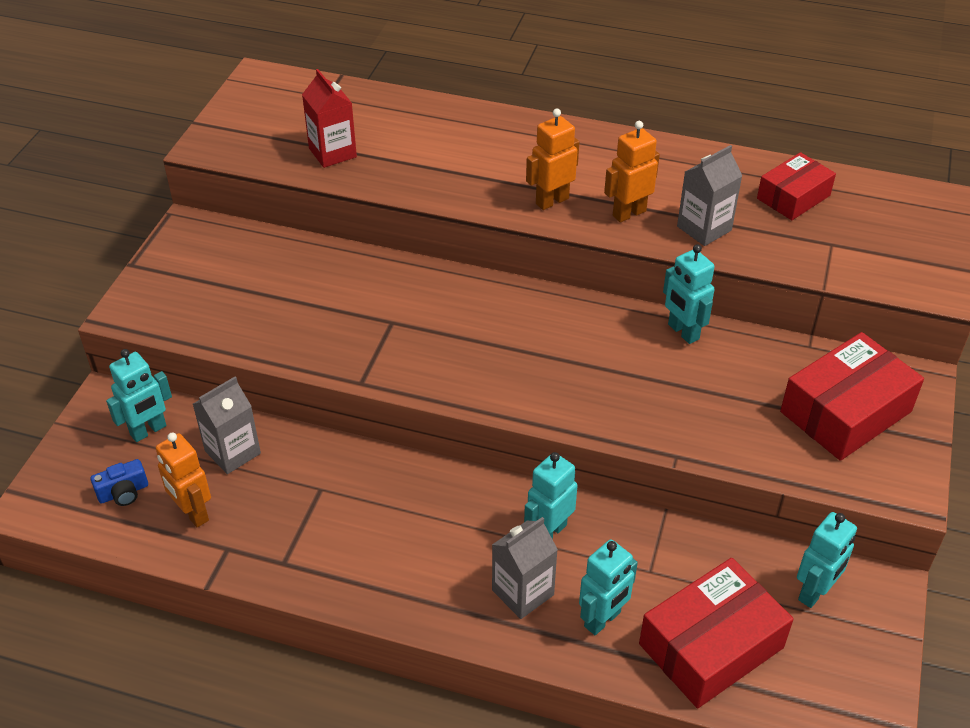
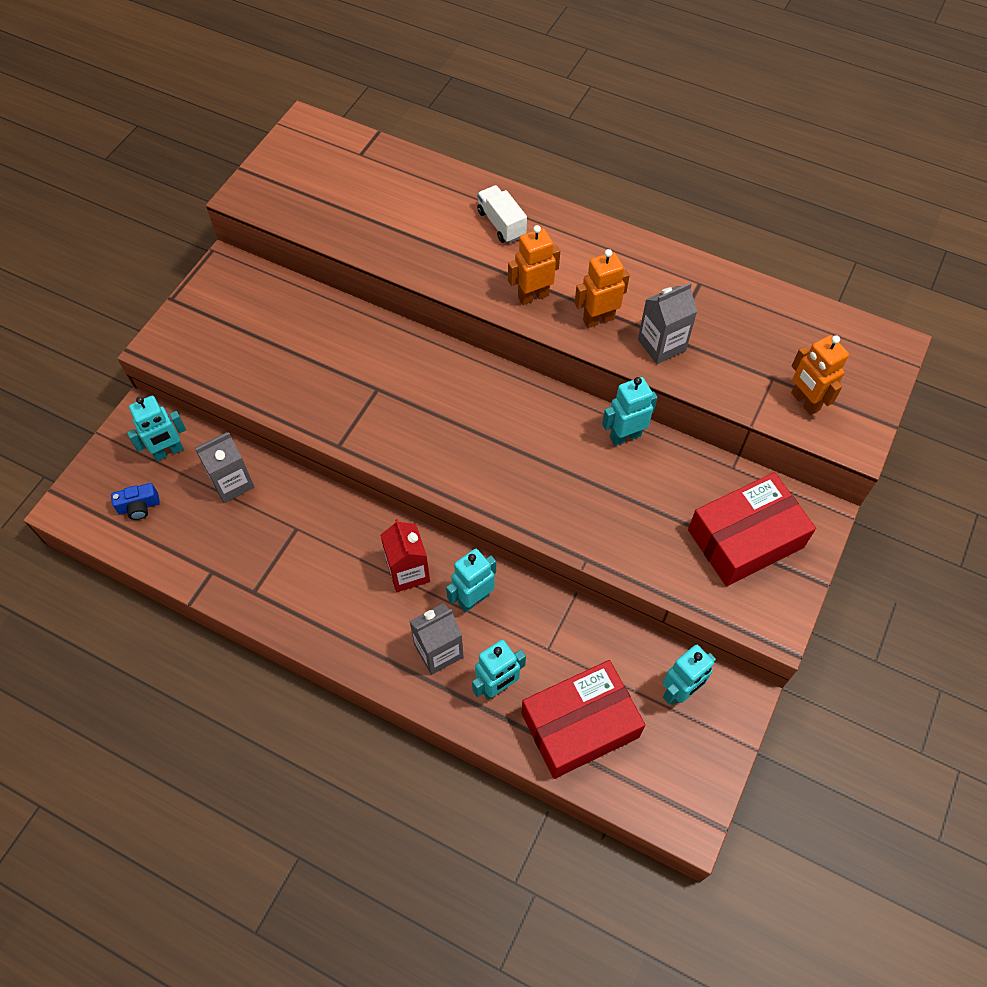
camera: 10 degrees right, 15 degrees up
orange robot [156,433,211,528] -> orange robot moved to [791,335,849,415]
red carton [302,69,357,168] -> red carton moved to [380,519,430,592]
turquoise robot [663,244,715,344] -> turquoise robot turned 90 degrees clockwise [602,377,658,446]
red box [757,152,836,220] -> none
none -> white truck [477,185,527,243]

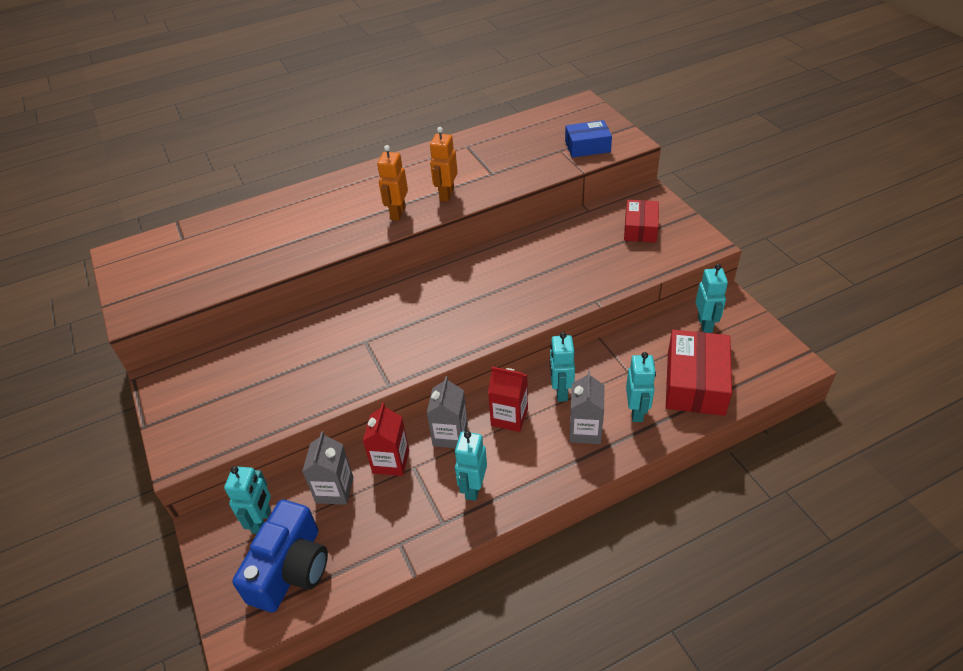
camera: 50 degrees left, 15 degrees down
blue camera [111,483,160,520] -> blue camera [232,500,328,612], size x2.25
white truck [477,185,527,243] -> none
turquoise robot [602,377,658,446] -> turquoise robot moved to [454,431,487,501]
grey carton [638,282,698,364] -> grey carton moved to [427,376,468,448]
red box [688,472,816,586] -> red box [624,200,659,243], size x0.63
orange robot [791,335,849,415] -> blue box [565,120,612,158]
none -> red carton [363,403,409,476]

